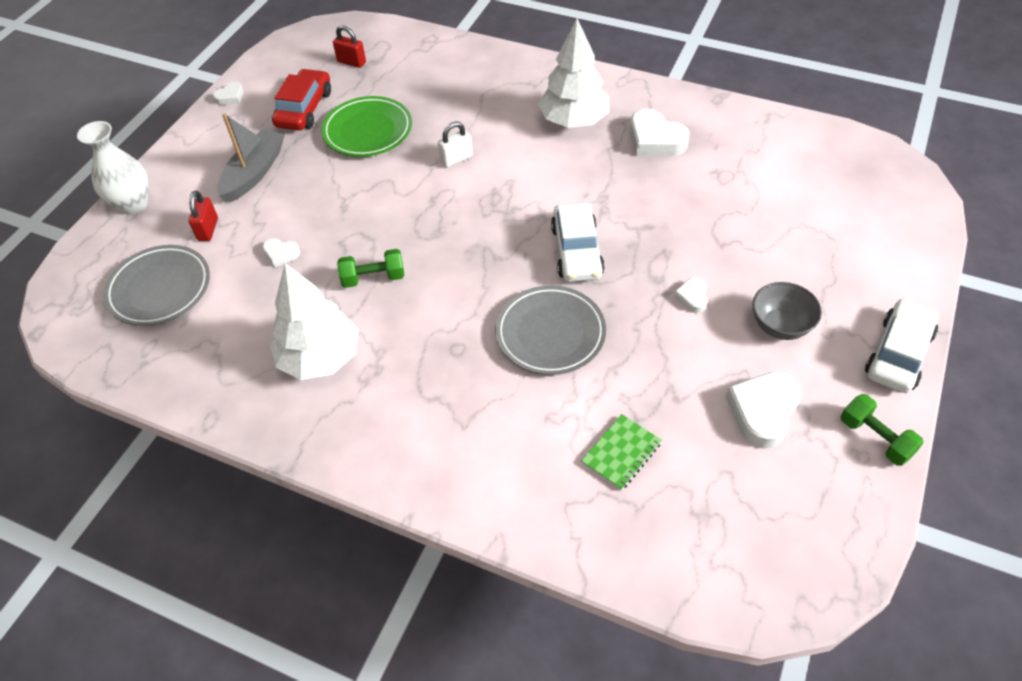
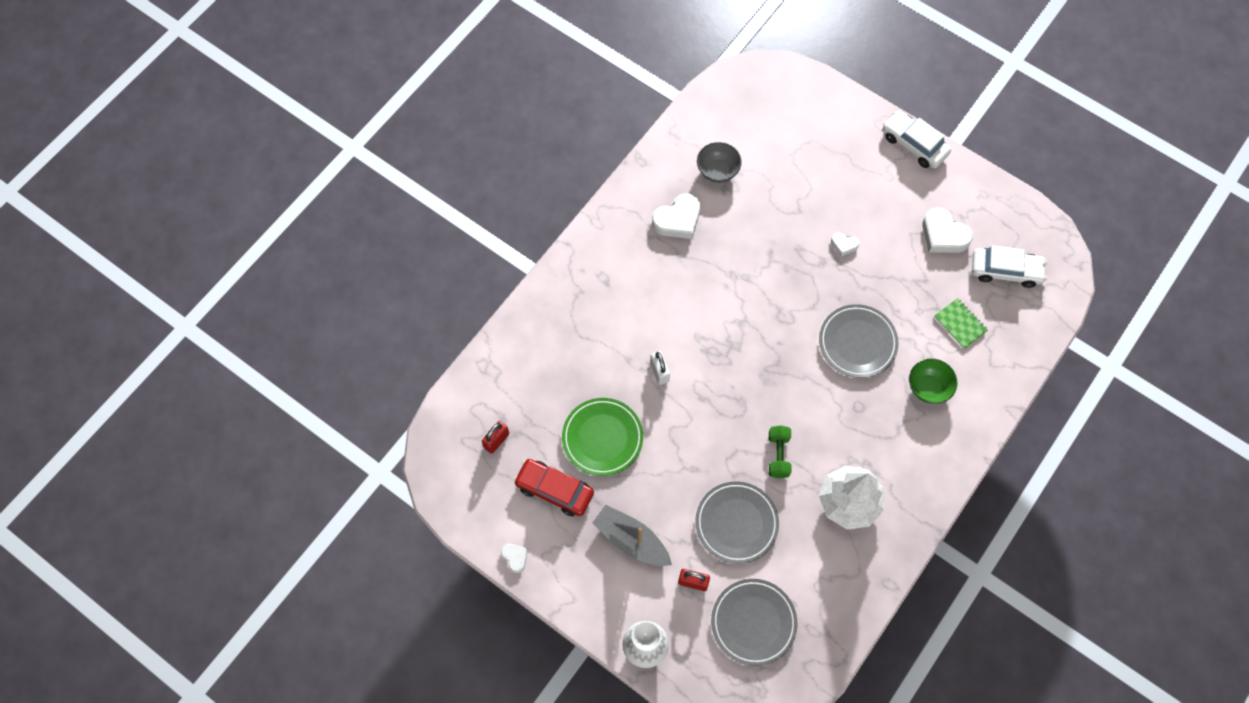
camera: 80 degrees left, 15 degrees up
white heart [262,238,300,267] -> grey plate [695,481,779,564]
white tree [538,18,609,128] -> none
white car [551,203,605,282] -> white car moved to [972,245,1047,288]
grey bowl [753,282,822,340] -> grey bowl moved to [697,142,742,183]
green dumbbell [841,394,924,466] -> none
none -> green bowl [909,358,958,404]

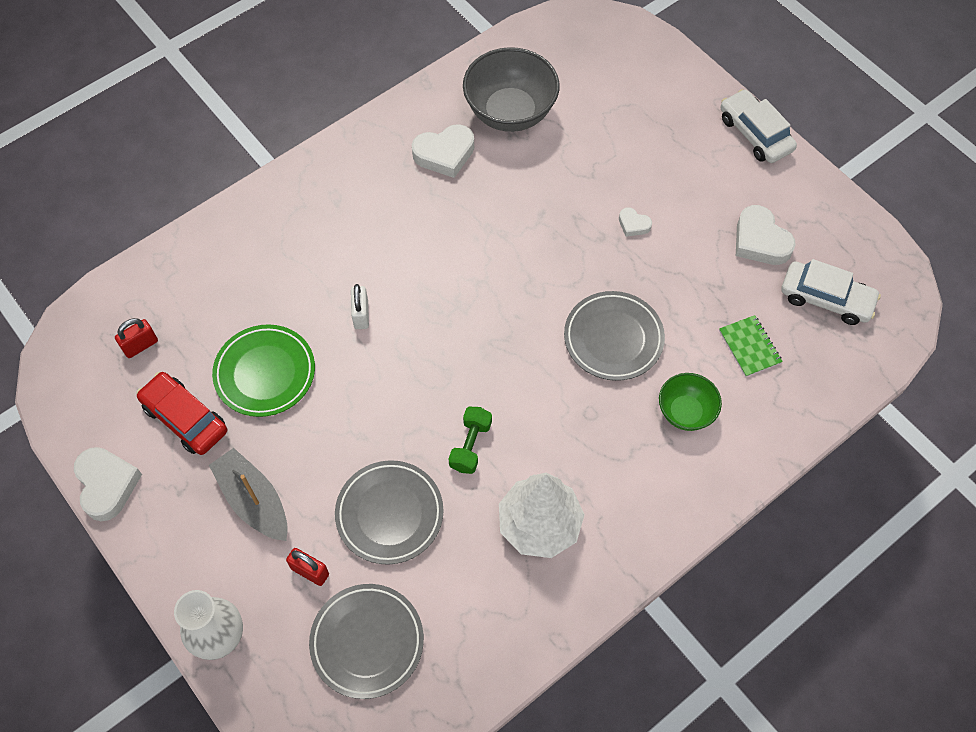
camera: 15 degrees right, 5 degrees down
white heart [501,544,528,573] -> white heart [74,447,142,521], size x1.90
grey bowl [697,142,742,183] -> grey bowl [463,47,560,132], size x1.76

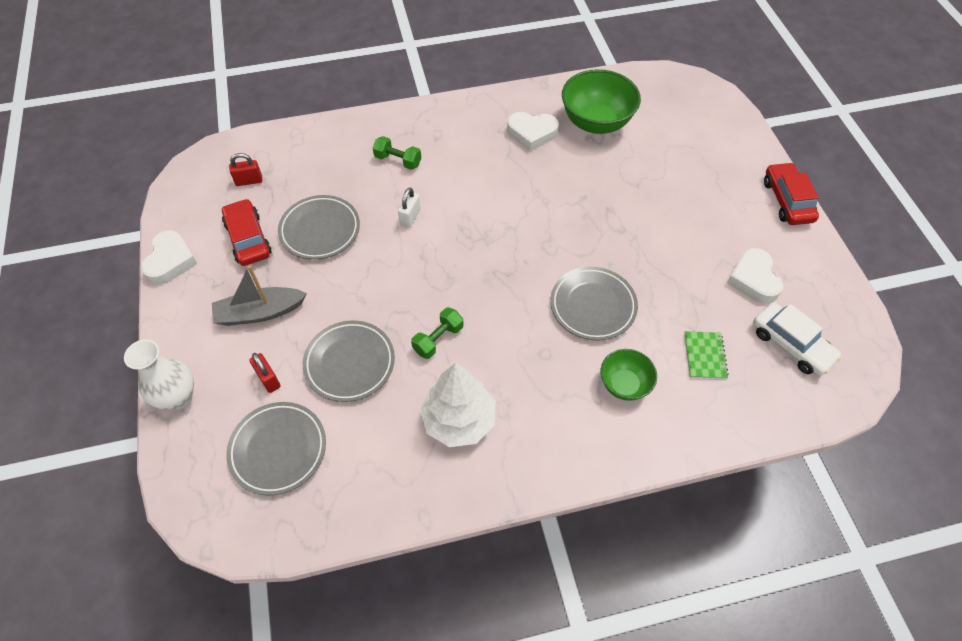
camera: 25 degrees right, 5 degrees down
grey boat [209,448,288,541] -> grey boat turned 90 degrees counterclockwise [212,265,307,326]
green plate [212,324,315,417] -> grey plate [278,195,360,260]
grey bowl [463,47,560,132] -> green bowl [562,69,641,134]
white heart [619,207,652,237] -> none
white car [720,89,797,163] -> red car [764,162,819,225]
none -> green dumbbell [373,136,421,170]

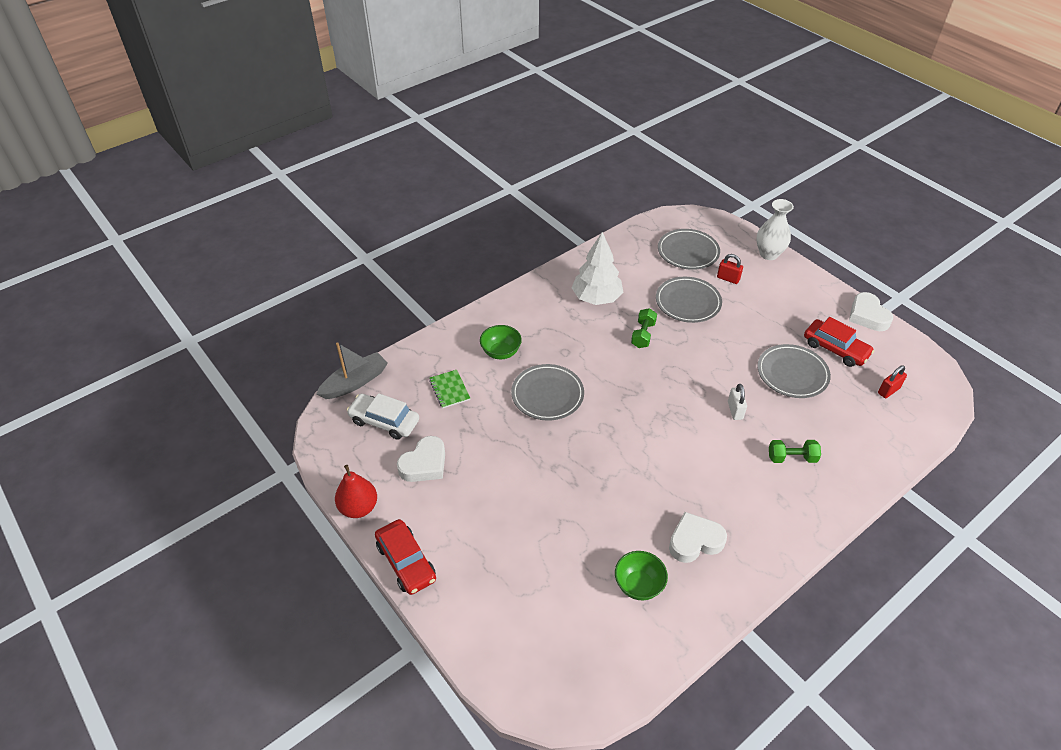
camera: 155 degrees right, 10 degrees down
grey boat [212,265,307,326] -> grey boat moved to [316,343,388,399]
green bowl [562,69,641,134] -> green bowl [615,551,668,600], size x0.57
white heart [727,248,784,304] -> white heart turned 75 degrees clockwise [397,436,445,482]
none -> red pear [335,465,377,518]

